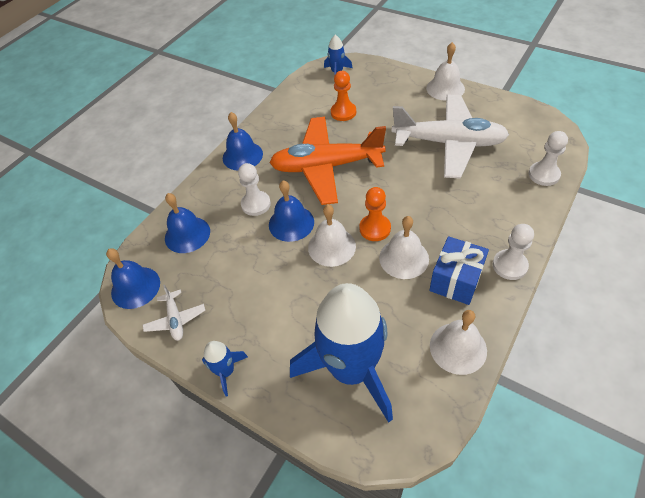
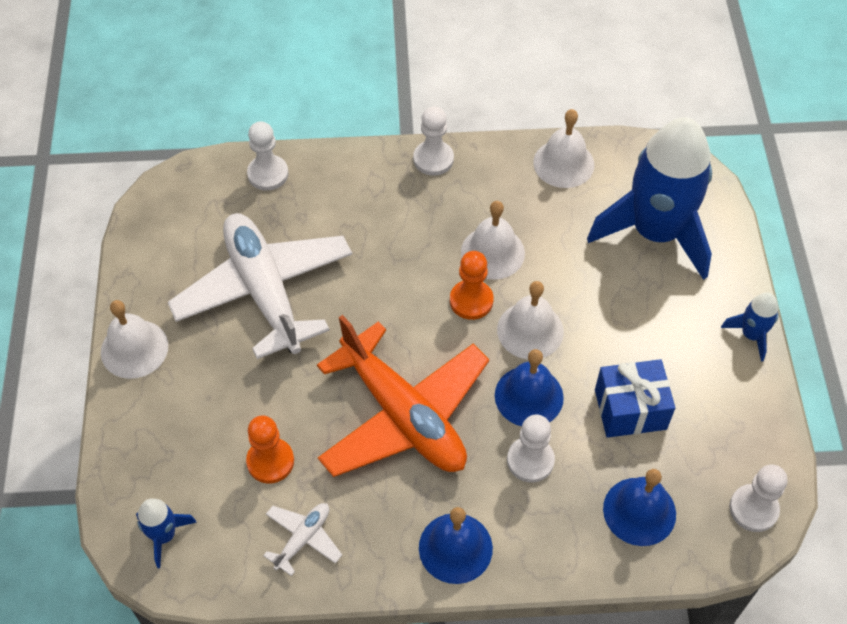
camera: 130 degrees left, 5 degrees up
blue bell [106,248,160,309] -> white pawn [730,464,787,532]
white plane [142,285,206,341] -> white plane moved to [263,503,342,576]
blue gift [429,236,489,305] -> blue gift moved to [595,359,675,438]

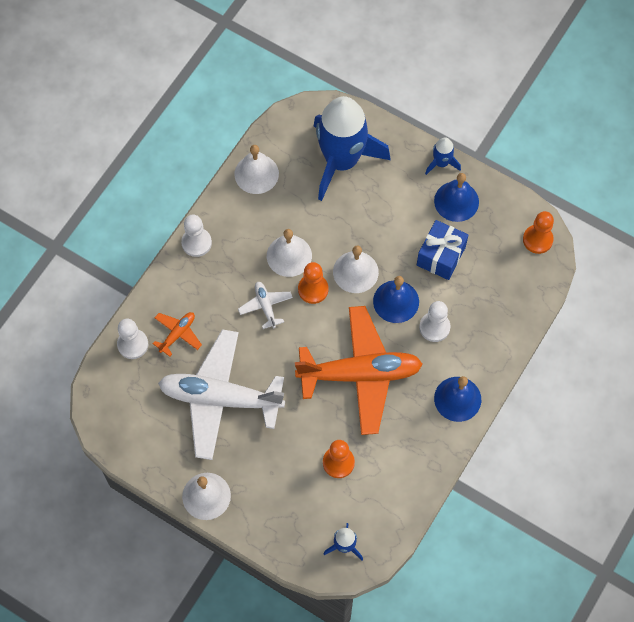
camera: 55 degrees left, 10 degrees up
white plane [263,503,342,576] -> white plane moved to [238,282,293,329]
blue bell [603,469,676,546] -> blue bell moved to [434,173,479,222]
white pawn [730,464,787,532] -> orange pawn [523,211,554,254]
none -> orange plane [153,312,202,357]

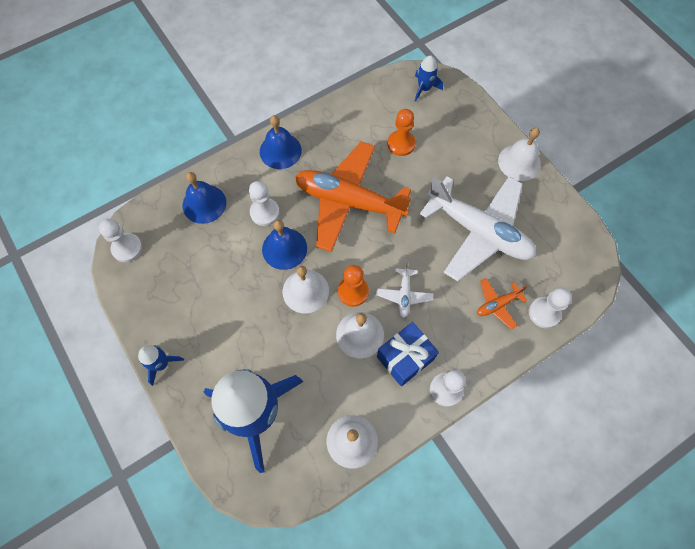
camera: 155 degrees left, 0 degrees up
blue gift [417,220,468,280] -> blue gift moved to [377,322,439,387]
blue bell [434,173,479,222] -> blue bell moved to [183,172,226,224]
orange pawn [523,211,554,254] -> white pawn [99,219,143,262]

